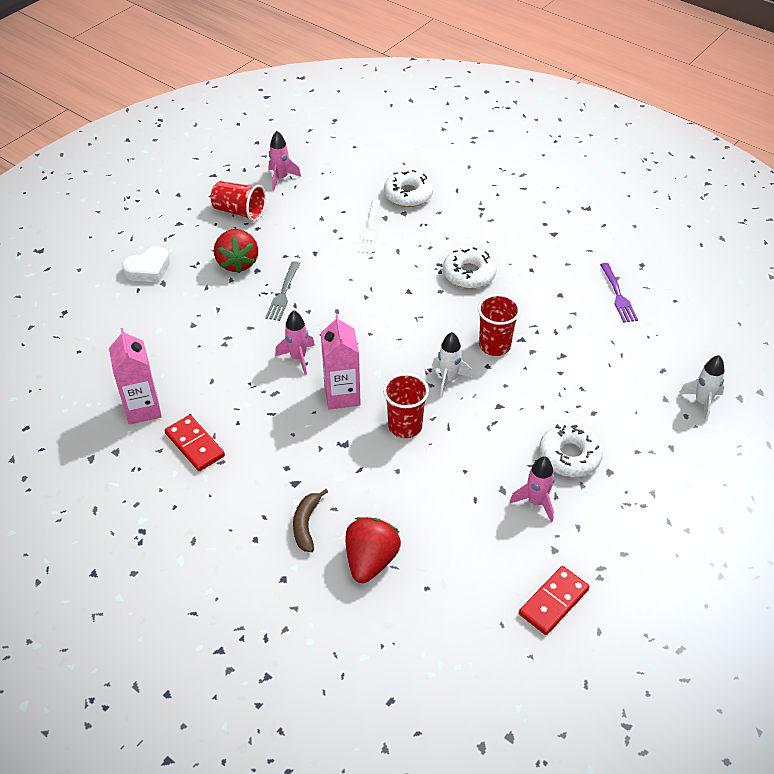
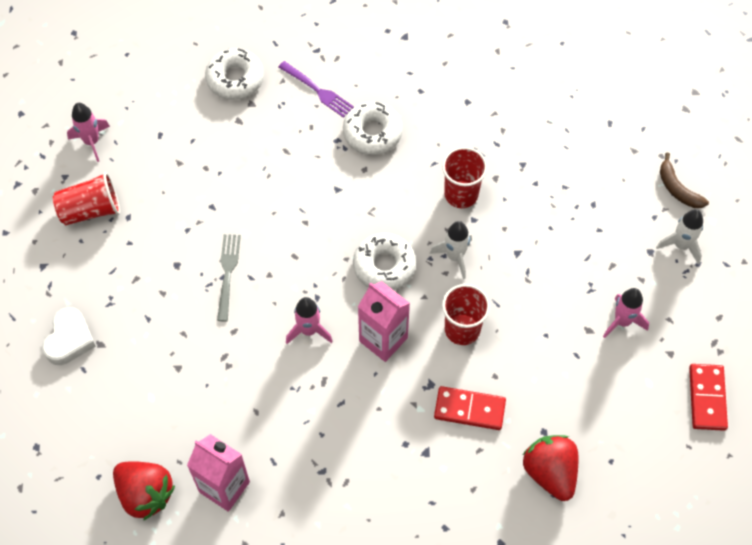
camera: 40 degrees left, 15 degrees up
red domino [165,415,225,471] -> red domino moved to [434,386,506,430]
red strawberry [214,229,258,273] -> red strawberry moved to [113,461,175,520]
grey fork [265,261,300,321] -> grey fork turned 150 degrees counterclockwise [217,234,241,321]
brown banana [293,489,328,552] -> brown banana moved to [660,153,709,208]
white fork [358,200,380,254] -> none
white donut [539,424,603,477] -> white donut moved to [353,233,416,290]
purple fork [600,263,638,323] -> purple fork moved to [279,61,354,118]
white rocket [679,355,724,422] -> white rocket moved to [656,209,703,264]

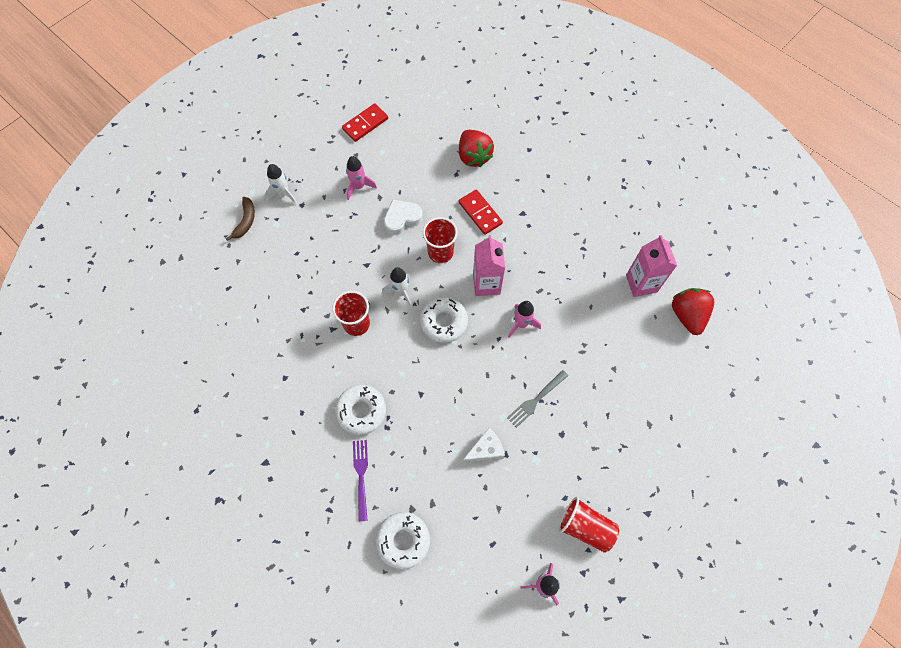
camera: 135 degrees left, 5 degrees up
white heart [42,307,96,365] -> white heart moved to [384,200,423,235]
red strawberry [523,435,578,501] -> red strawberry turned 45 degrees counterclockwise [459,130,494,167]
none -> white cheese [462,428,505,463]

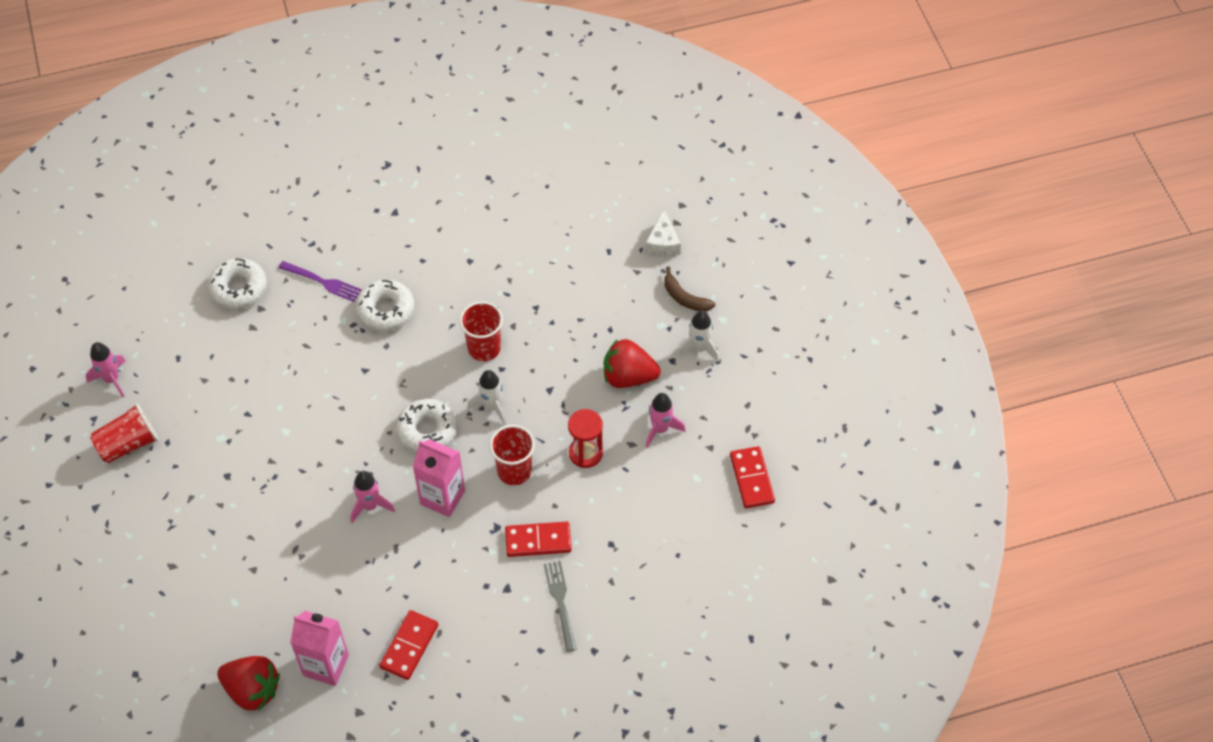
camera: 120 degrees right, 10 degrees down
white heart [384,200,423,235] -> red hourglass [568,409,603,468]
red strawberry [459,130,494,167] -> red strawberry moved to [604,339,661,388]
white cheese [462,428,505,463] -> white cheese moved to [645,210,681,257]
grey fork [507,370,568,428] -> grey fork moved to [544,561,577,652]
none -> red domino [379,610,438,680]

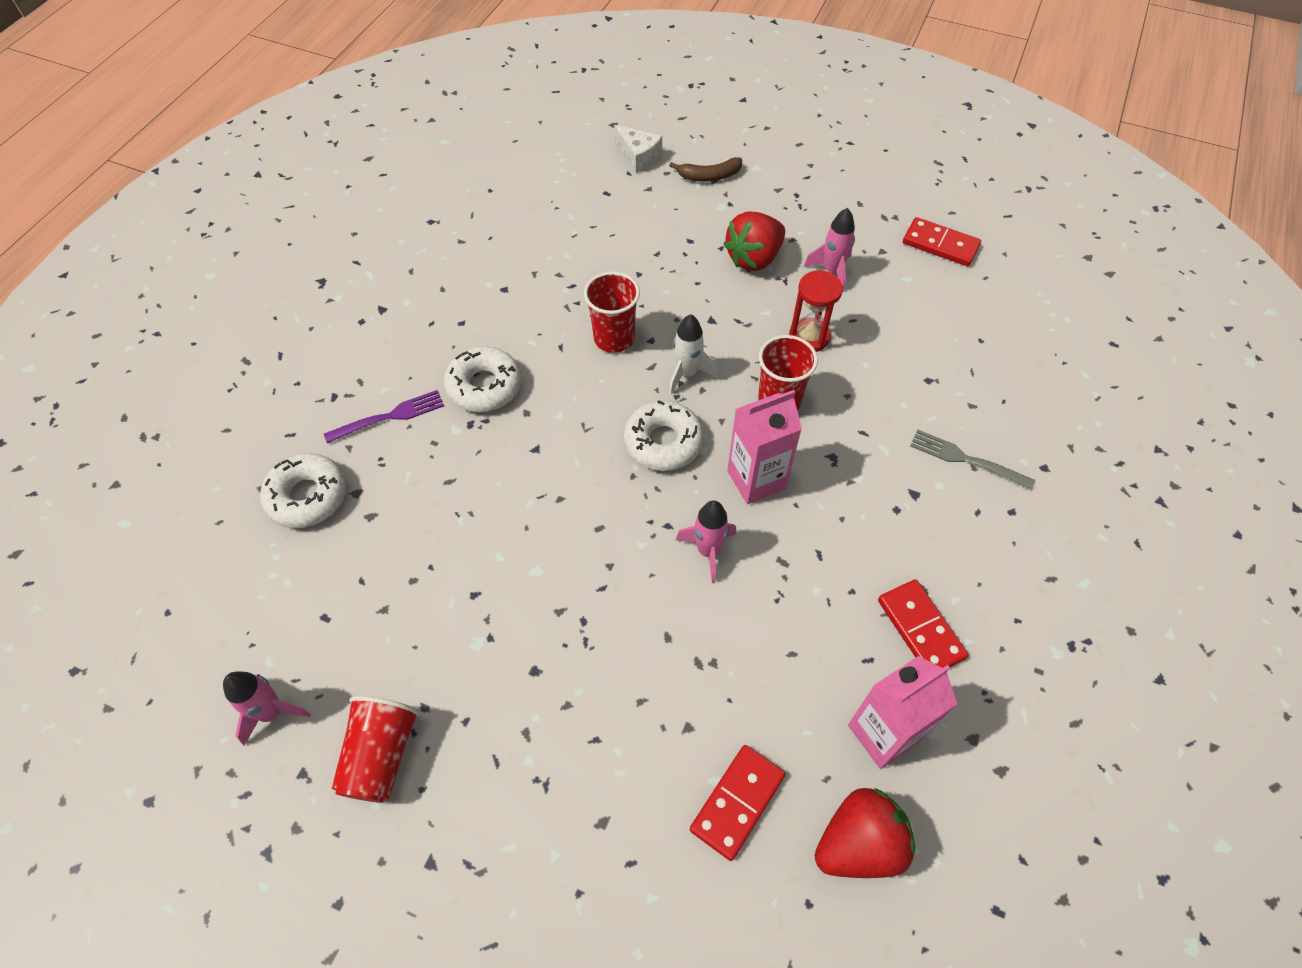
camera: 50 degrees left, 0 degrees up
red domino [505,521,572,557] -> red domino moved to [690,745,785,861]
white rocket [676,310,719,362] -> none

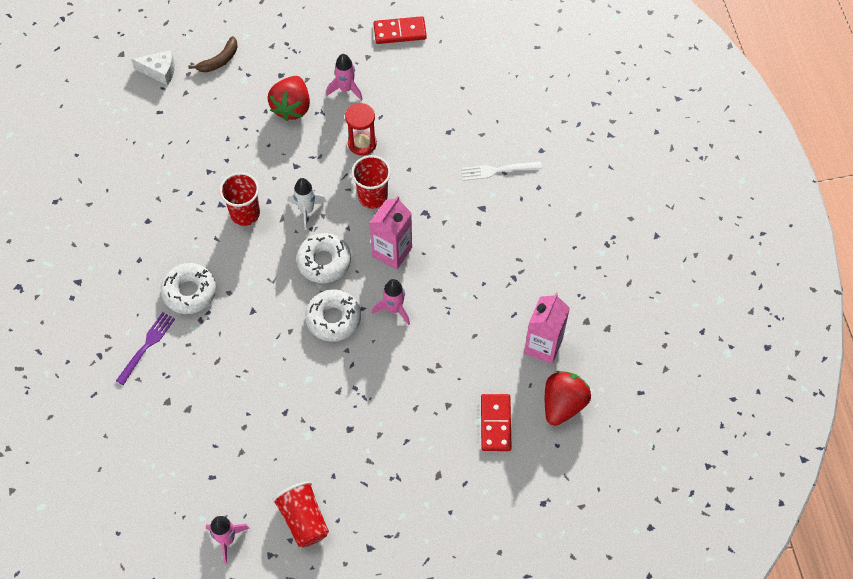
camera: 35 degrees left, 5 degrees up
white donut [260,453,347,528] -> white donut moved to [305,289,361,342]
red domino [878,579,968,668] -> none
grey fork [910,430,1035,490] -> white fork [461,162,542,181]

